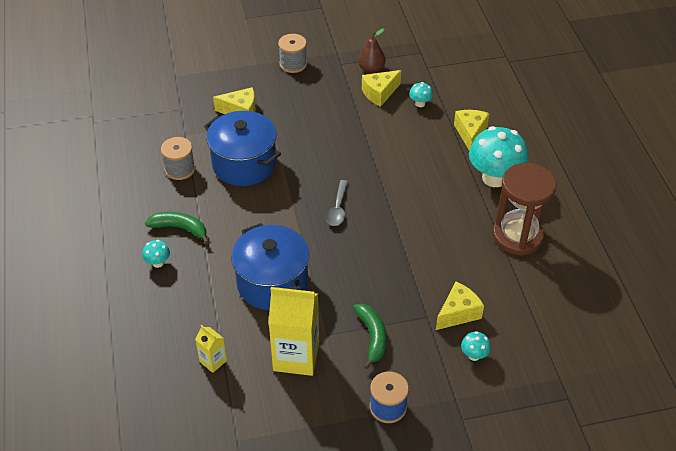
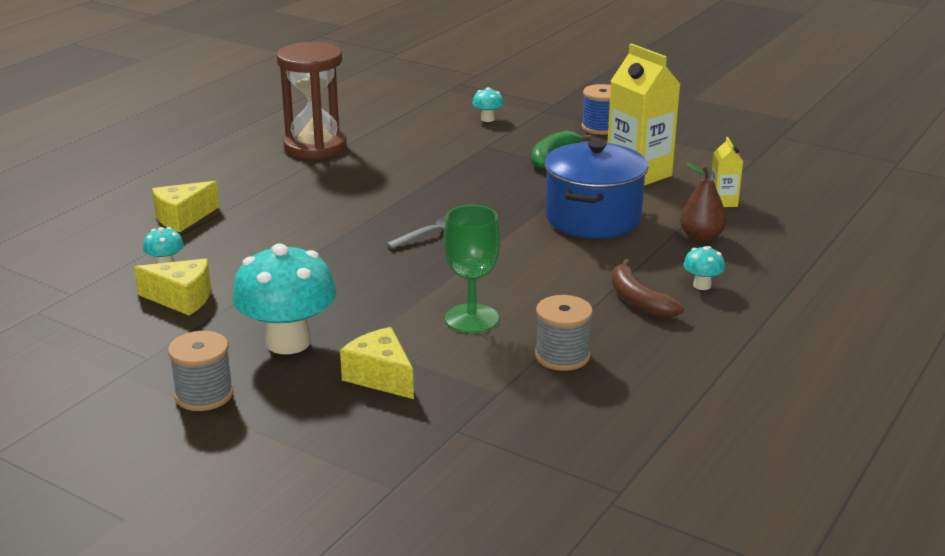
camera: 135 degrees left, 20 degrees down
green banana [145,212,209,244] -> brown banana [612,259,684,318]
blue pot [204,111,281,186] -> green goblet [443,205,501,333]
brown pear [358,28,386,74] -> brown pear moved to [680,163,727,242]
yellow cheese [436,282,484,330] -> none
turquoise mushroom [469,126,528,187] -> turquoise mushroom moved to [232,244,336,354]

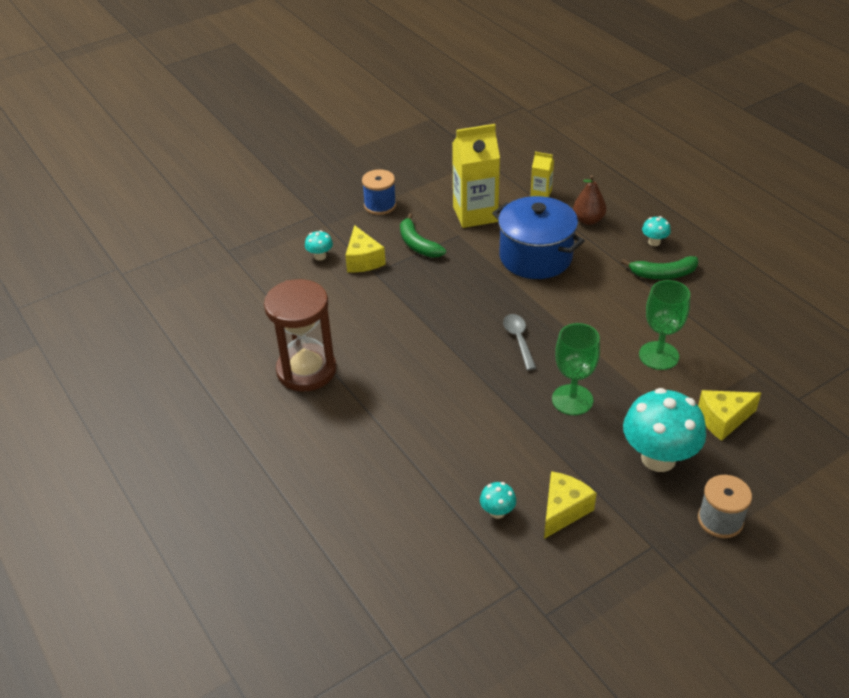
camera: 65 degrees left, 15 degrees up
yellow cheese [152,181,220,232] -> yellow cheese moved to [345,225,386,273]
grey spool [535,295,593,371] -> none
brown banana [612,259,684,318] -> green banana [621,256,698,279]
none -> green goblet [552,323,600,415]

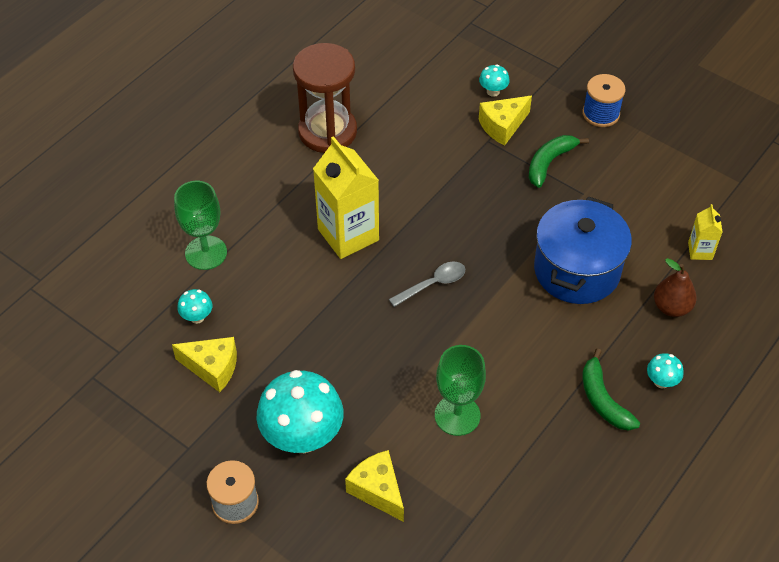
camera: 70 degrees right, 10 degrees up
yellow carton [452,124,500,228] -> yellow carton moved to [313,136,379,259]
green goblet [552,323,600,415] -> green goblet moved to [174,181,227,270]

